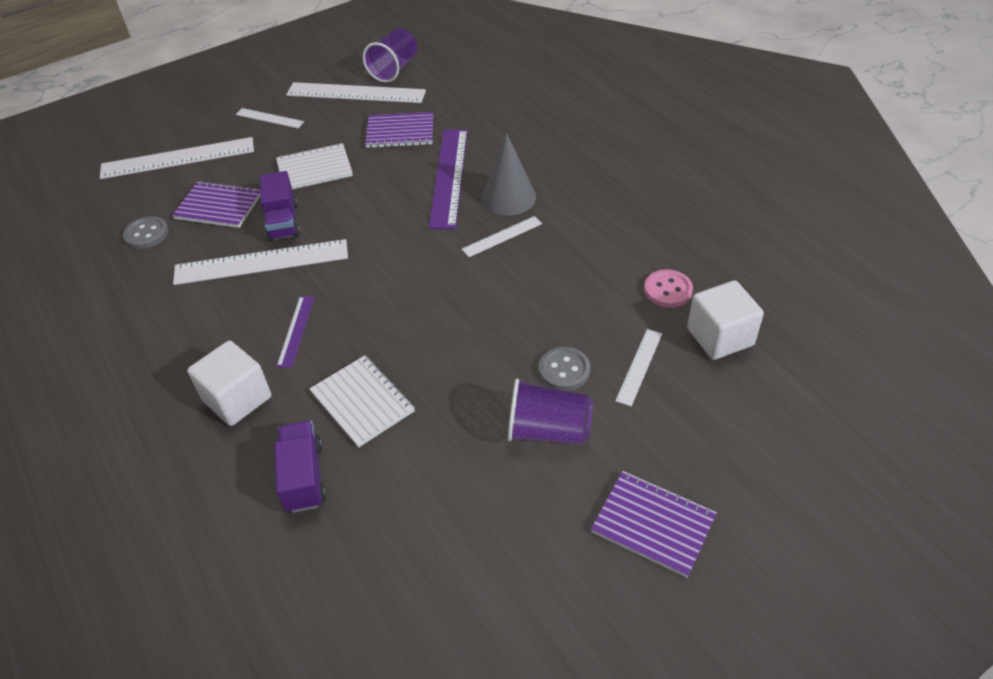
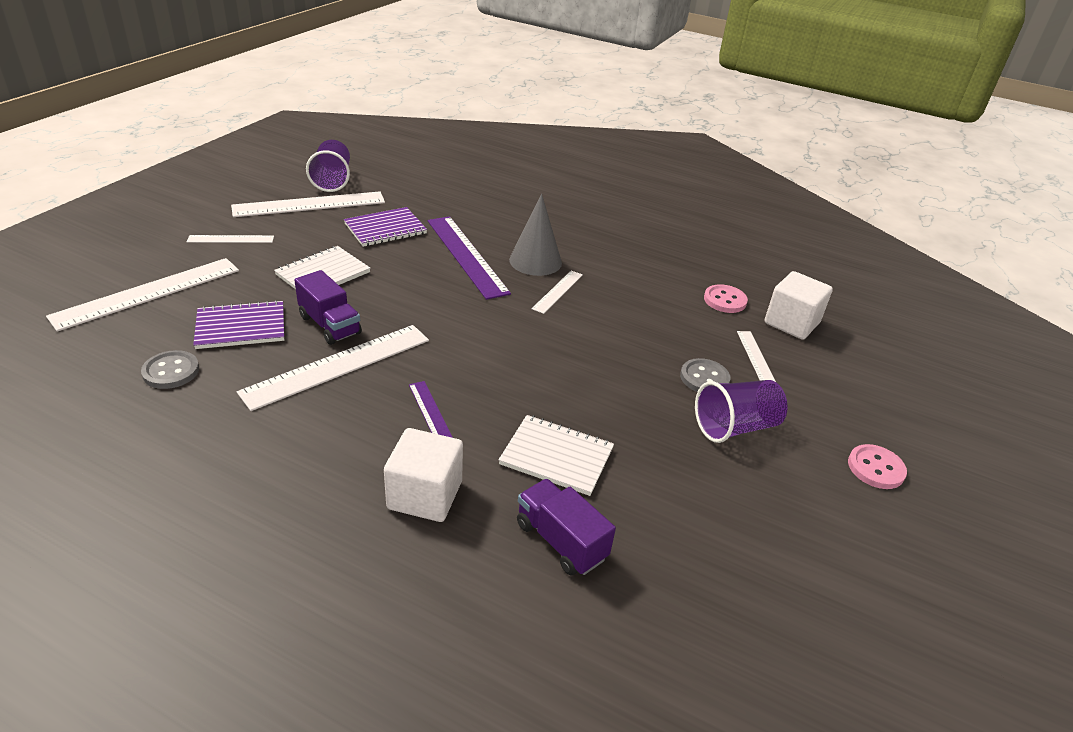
camera: 35 degrees left, 10 degrees down
purple notebook [591,471,717,577] -> pink button [848,444,907,489]

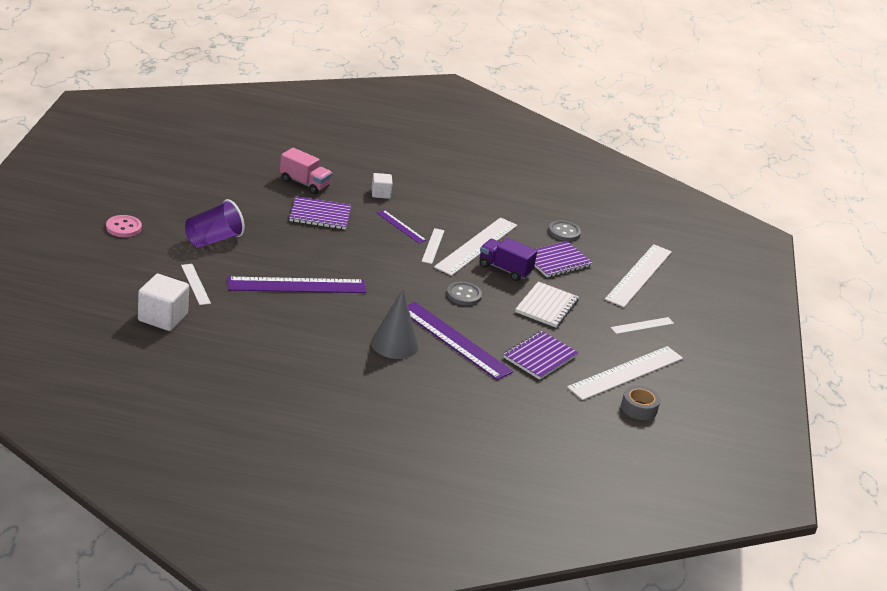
camera: 160 degrees right, 5 degrees down
purple cup [306,140,350,192] -> grey tape [621,385,660,420]
white cube [384,428,463,522] -> white cube [371,173,393,199], size x0.58
white notebook [499,415,614,496] -> purple notebook [289,196,351,229]
purple truck [517,479,616,576] -> pink truck [280,148,332,194]
white ruler [532,271,583,314] -> white ruler moved to [421,228,445,264]
grey button [680,358,730,392] -> grey button moved to [447,282,482,305]
pink button [704,284,748,313] -> none
none -> purple ruler [227,277,367,293]

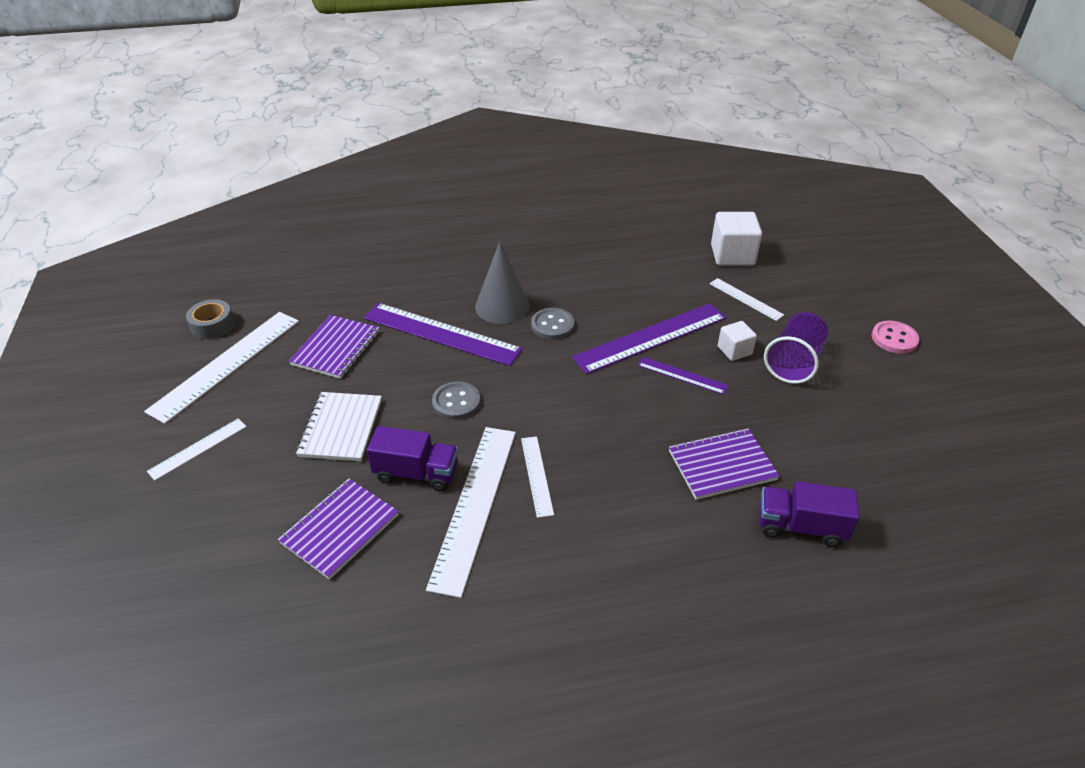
camera: 165 degrees right, 10 degrees up
pink truck [280,148,332,194] -> purple truck [760,481,859,547]
white cube [371,173,393,199] -> white cube moved to [718,321,757,361]
purple ruler [377,210,427,243] -> purple ruler moved to [637,357,729,395]
grey button [548,220,581,241] -> grey button moved to [531,308,574,340]
white ruler [605,244,672,307] -> none

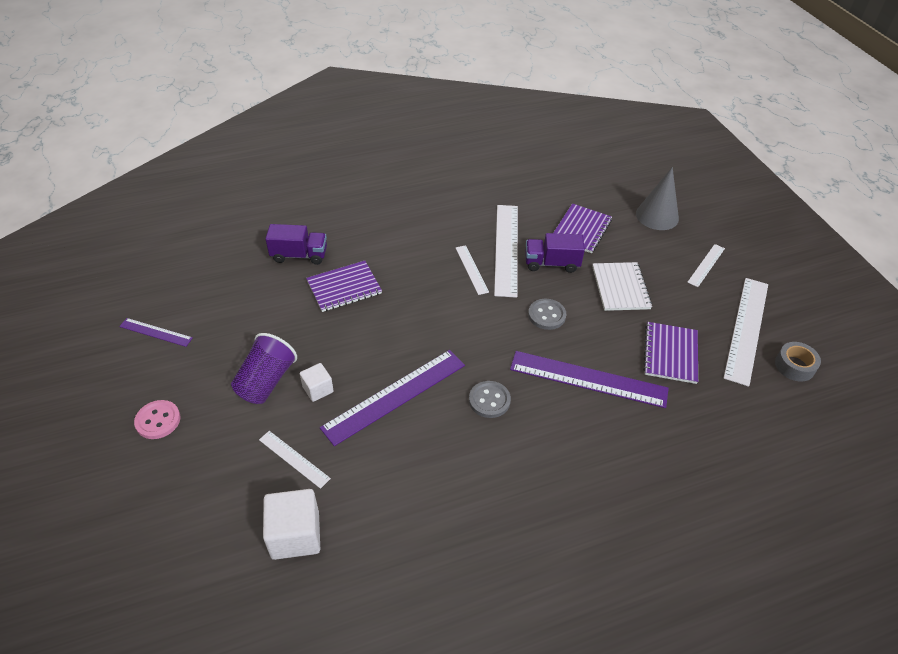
camera: 170 degrees right, 5 degrees up
grey cone [475,242,530,324] -> grey cone moved to [636,167,679,230]
purple ruler [637,357,729,395] -> purple ruler moved to [119,318,193,347]

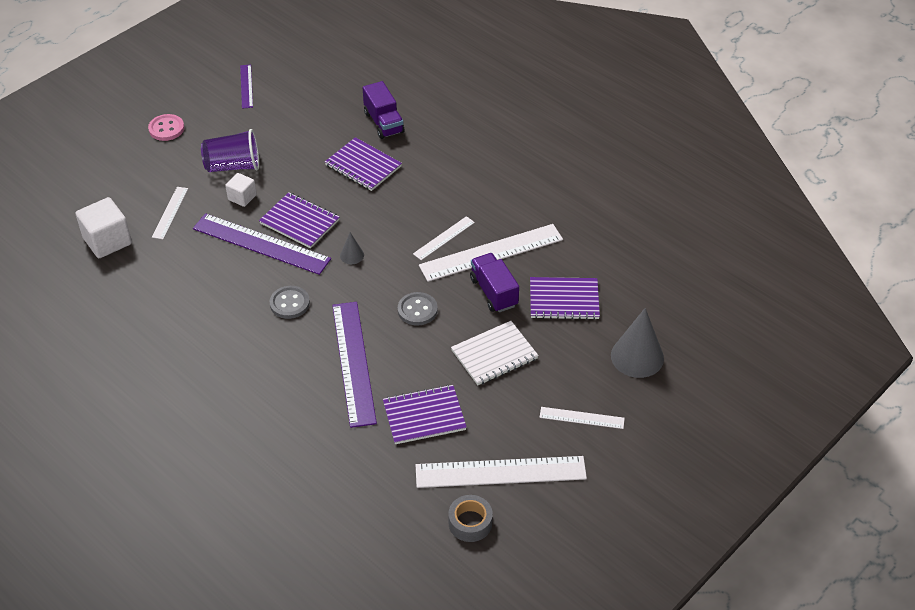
camera: 65 degrees right, 0 degrees up
none -> purple notebook [259,192,340,248]
none -> grey cone [340,232,364,264]

